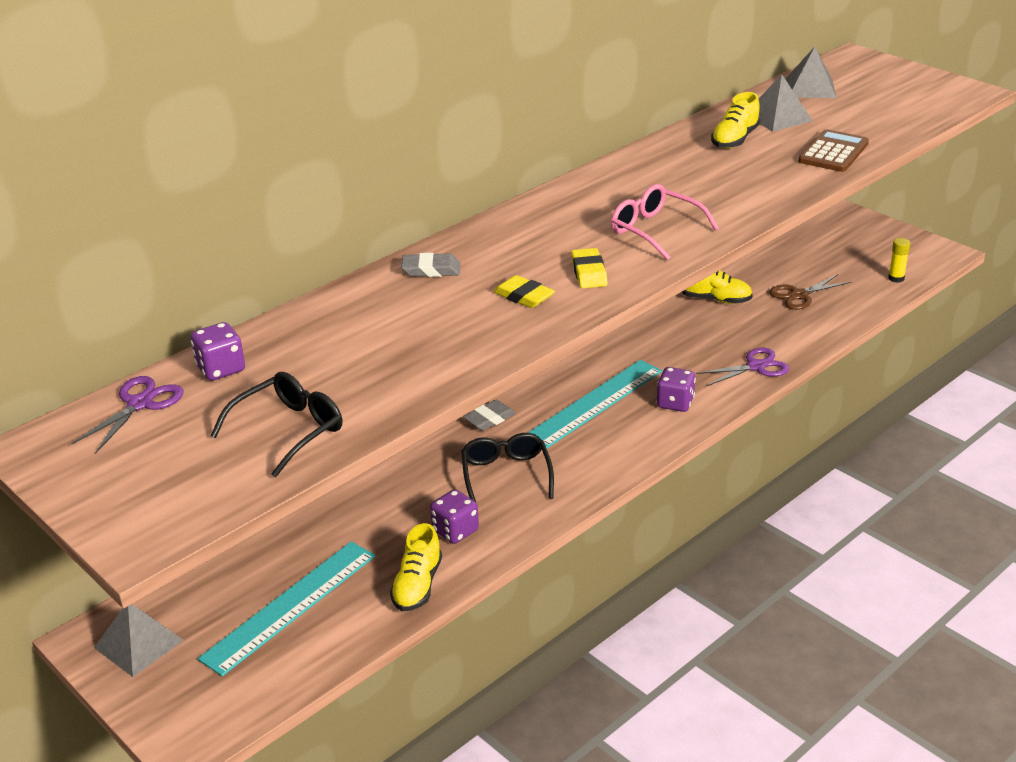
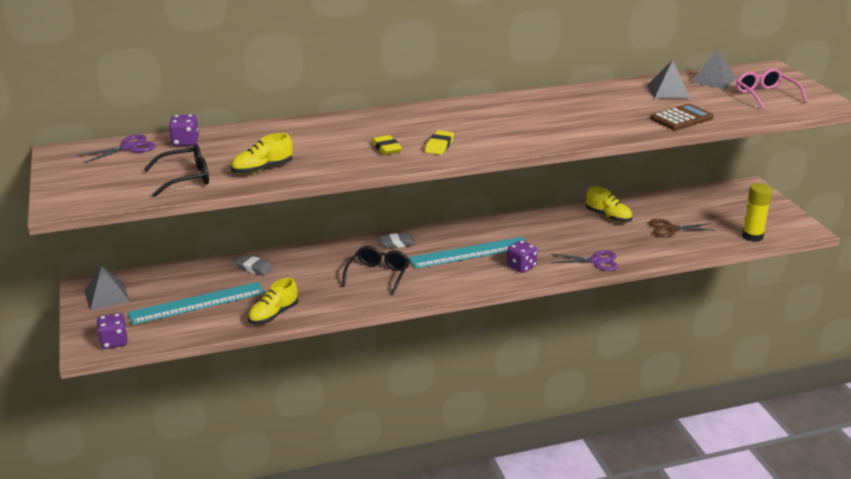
camera: 25 degrees right, 5 degrees down
grey eraser [401,253,460,277] -> grey eraser moved to [234,255,274,276]
purple dice [430,489,479,544] -> purple dice moved to [96,313,128,349]
pink glasses [611,184,719,260] -> pink glasses moved to [736,68,807,110]
yellow shoe [711,92,760,149] -> yellow shoe moved to [231,133,293,174]
yellow glue stick [888,238,910,283] -> yellow glue stick [742,183,773,242], size x1.70

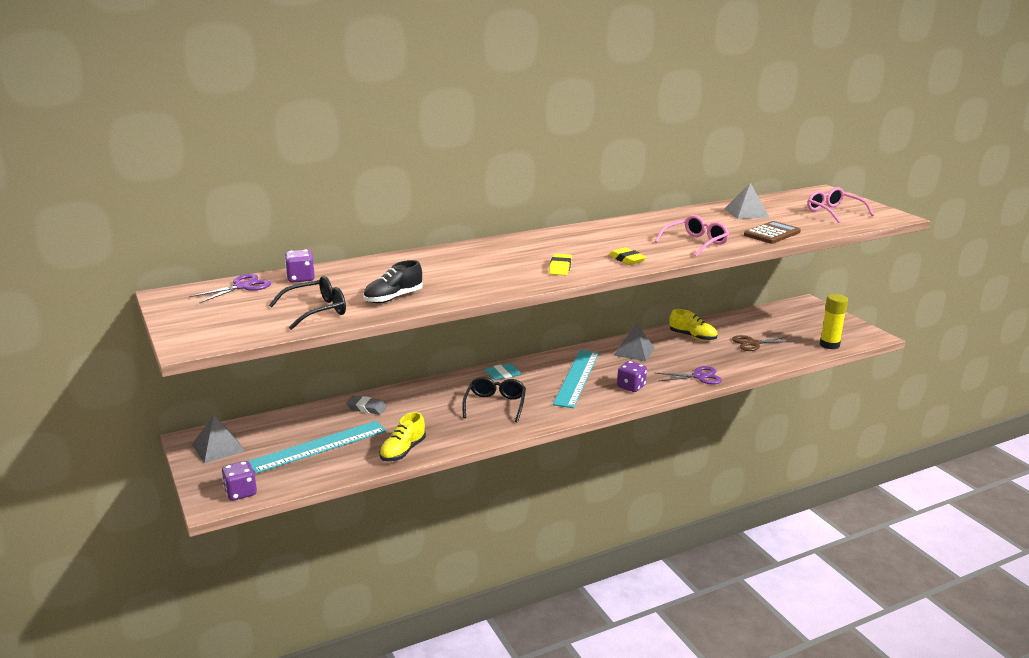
camera: 10 degrees left, 5 degrees down
yellow shoe [231,133,293,174] -> black shoe [363,260,423,303]
yellow eraser [371,135,402,155] -> yellow eraser moved to [609,248,646,265]
grey eraser [379,233,416,249] -> turquoise eraser [485,364,522,380]
turquoise ruler [409,237,526,269] -> turquoise ruler turned 45 degrees counterclockwise [553,350,599,408]
grey pyramid [691,49,736,89] -> grey pyramid moved to [613,324,655,361]
none -> pink glasses [655,215,729,257]

